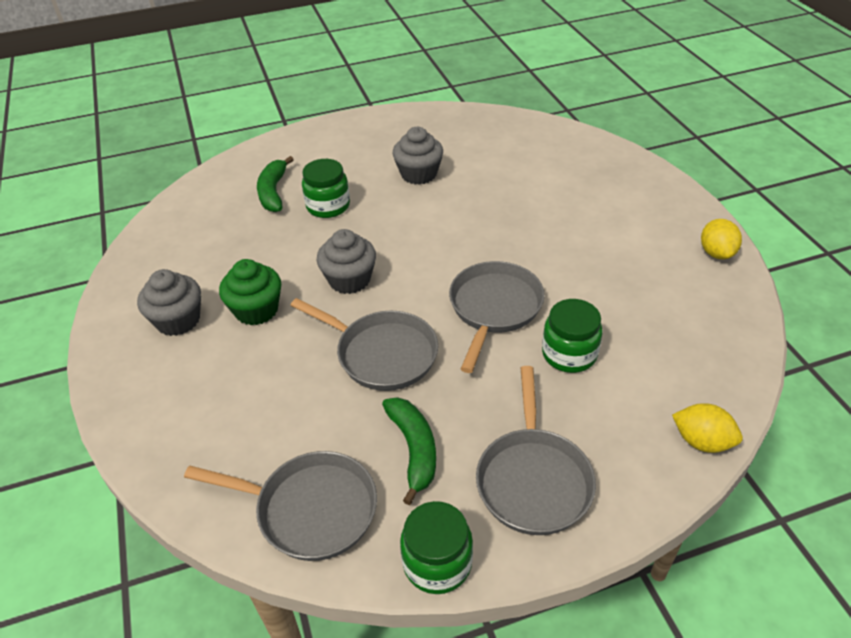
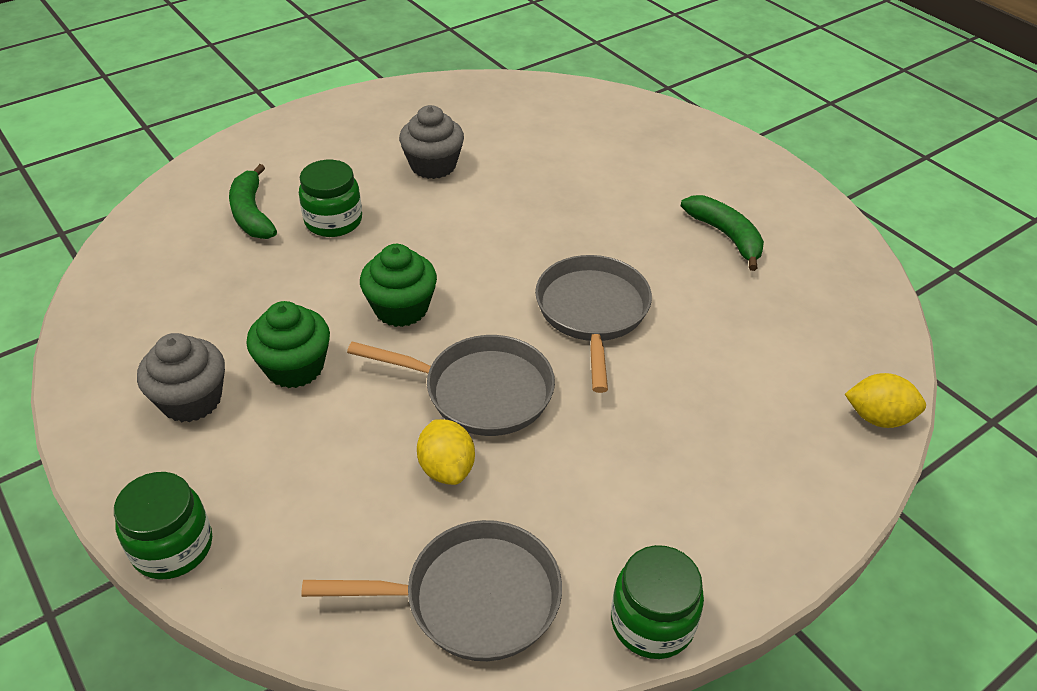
camera: 20 degrees left, 0 degrees up
grey cupcake [317,229,376,294] -> green cupcake [360,244,437,327]
green banana [382,397,436,505] -> green banana moved to [681,195,764,271]
grey pan [476,366,596,535] -> none
green jar [542,299,603,373] -> green jar moved to [114,472,212,580]
yellow lemon [701,219,742,259] -> yellow lemon moved to [417,419,475,485]

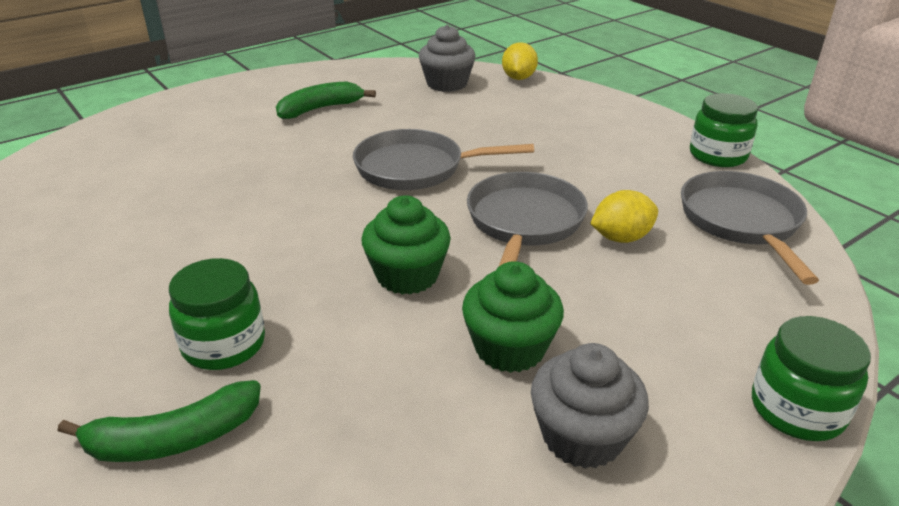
camera: 90 degrees left, 10 degrees down
grey cupcake [399,105,464,179] -> grey cupcake moved to [419,25,476,92]

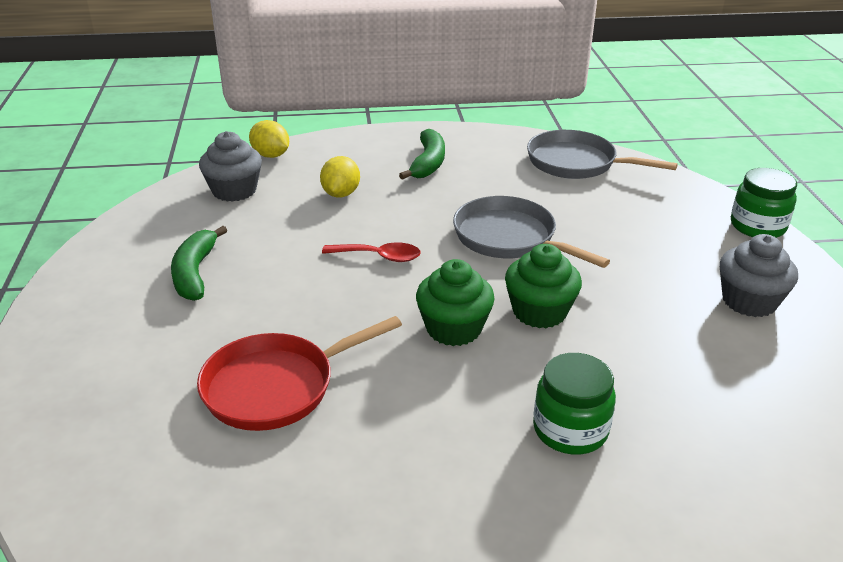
camera: 60 degrees left, 0 degrees up
green banana [58,380,261,462] -> green banana moved to [399,129,445,180]
grey pan [353,129,534,190] -> red spoon [322,242,421,262]
green cupcake [462,261,564,373] -> green cupcake moved to [416,259,495,346]
yellow lemon [590,190,658,243] -> yellow lemon moved to [320,156,360,198]
green jar [690,93,758,167] -> none
none -> red pan [197,316,402,431]

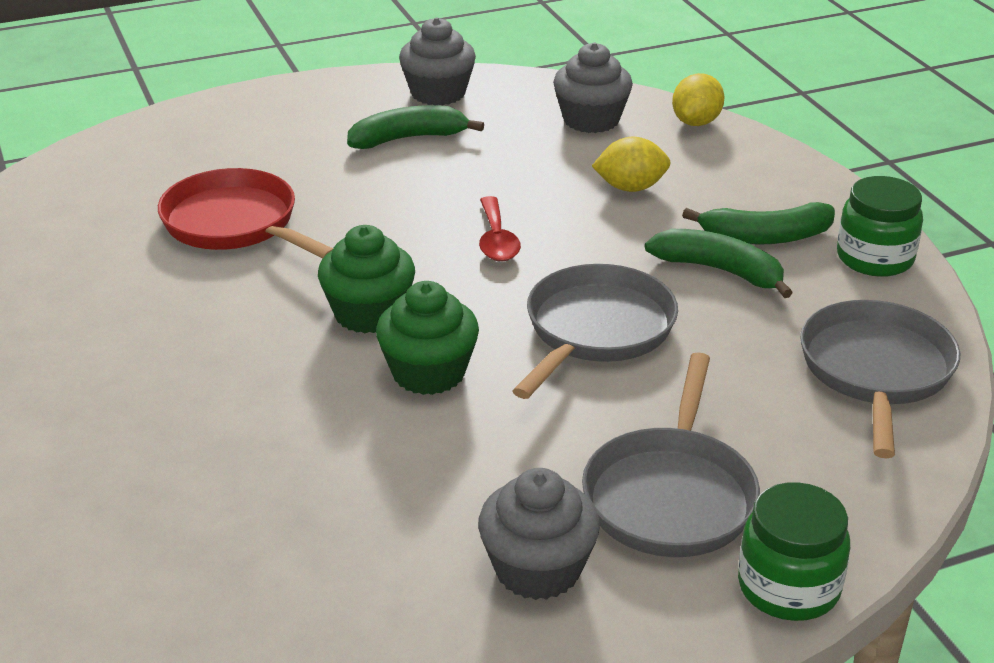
camera: 75 degrees right, 0 degrees up
green jar [533,353,616,455] -> green jar moved to [837,176,923,277]
none -> grey cupcake [399,17,476,105]
none -> grey pan [582,352,760,557]
none -> green banana [645,229,793,298]

